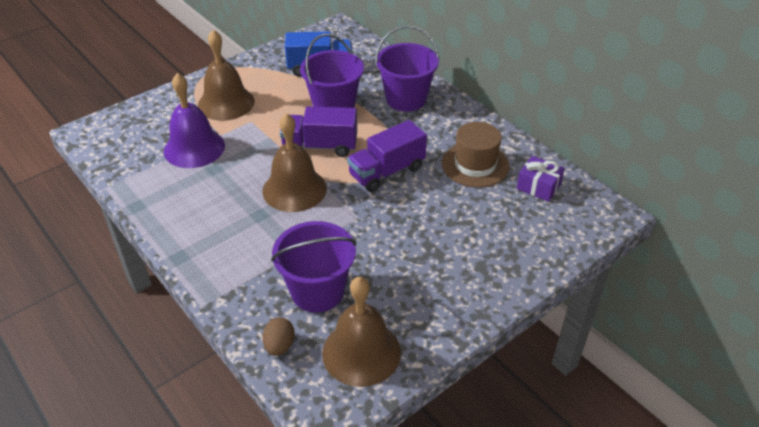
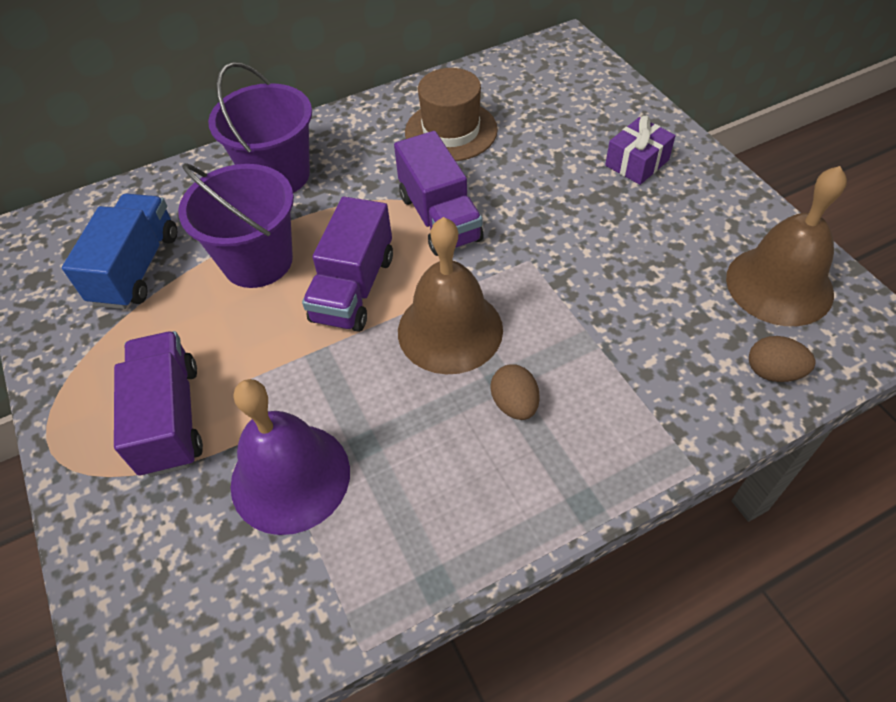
camera: 75 degrees left, 10 degrees up
brown bell [198,30,255,121] -> purple truck [114,331,203,477]
purple bucket [271,221,357,313] -> none
purple gift [516,156,565,202] -> purple gift moved to [605,116,676,185]
none -> brown egg [490,365,540,420]

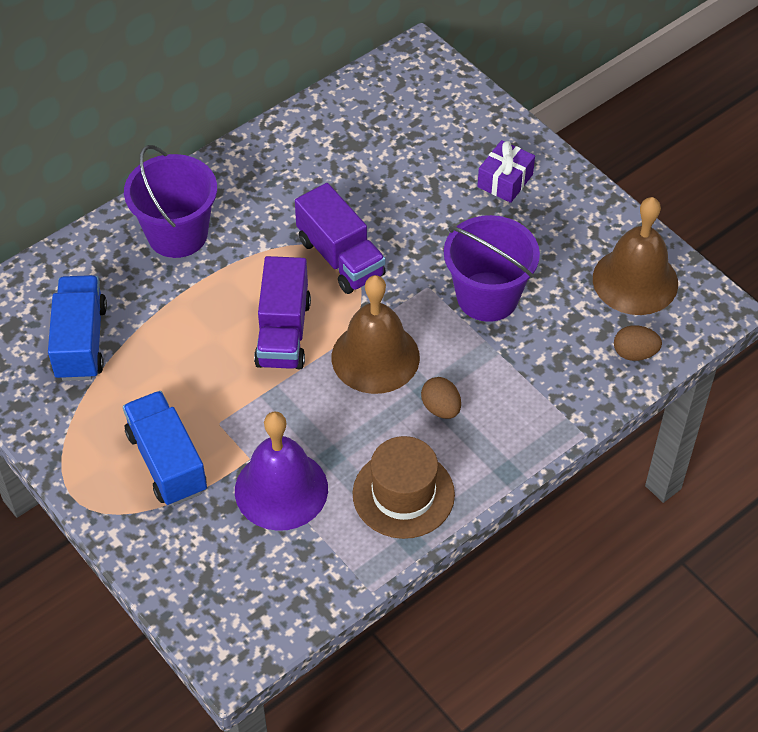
camera: 15 degrees left, 0 degrees up
purple truck [114,331,203,477] -> blue truck [123,391,207,506]
purple bucket [178,163,294,288] -> purple bucket moved to [444,215,540,322]
brown hat [405,68,498,161] -> brown hat moved to [353,436,455,539]

